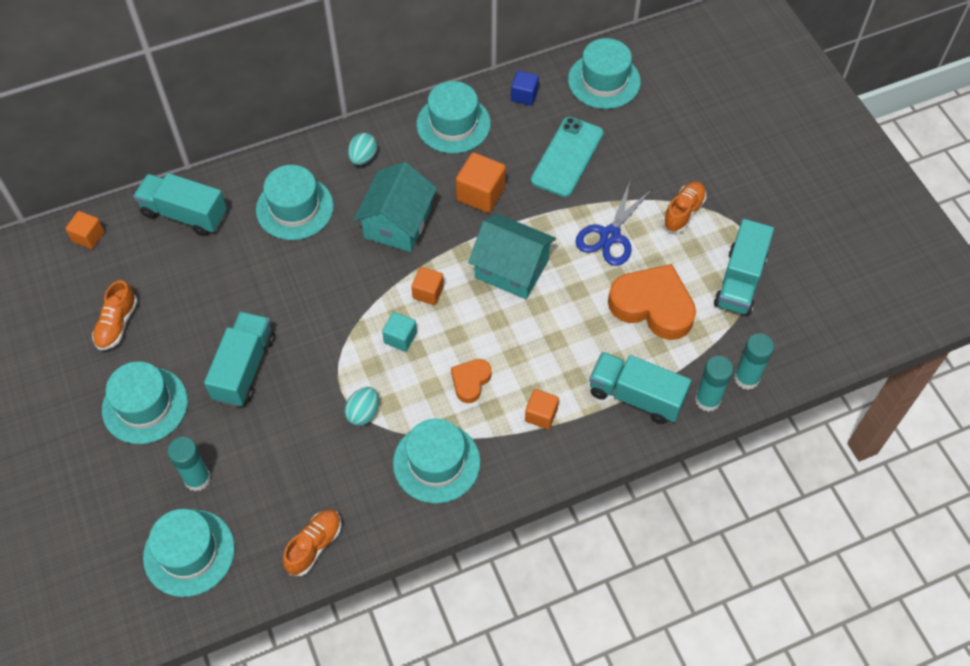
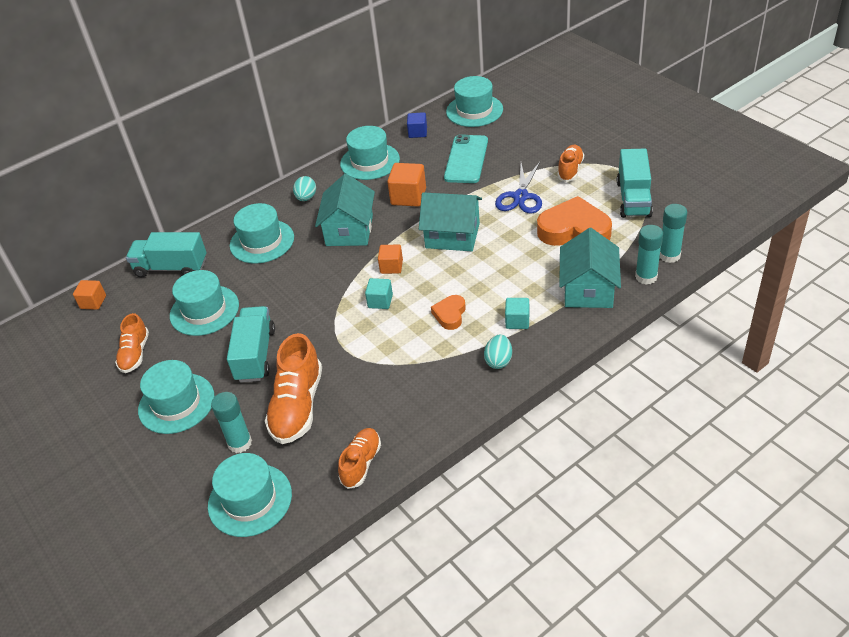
camera: 10 degrees left, 15 degrees down
turquoise egg [344,387,379,426] -> turquoise egg moved to [484,335,512,369]
turquoise hat [393,419,480,504] -> turquoise hat moved to [170,270,239,336]
orange cube [525,389,559,429] -> turquoise cube [505,298,529,329]
turquoise truck [589,352,691,424] -> turquoise house [559,228,621,308]
none -> orange shoe [265,333,322,444]

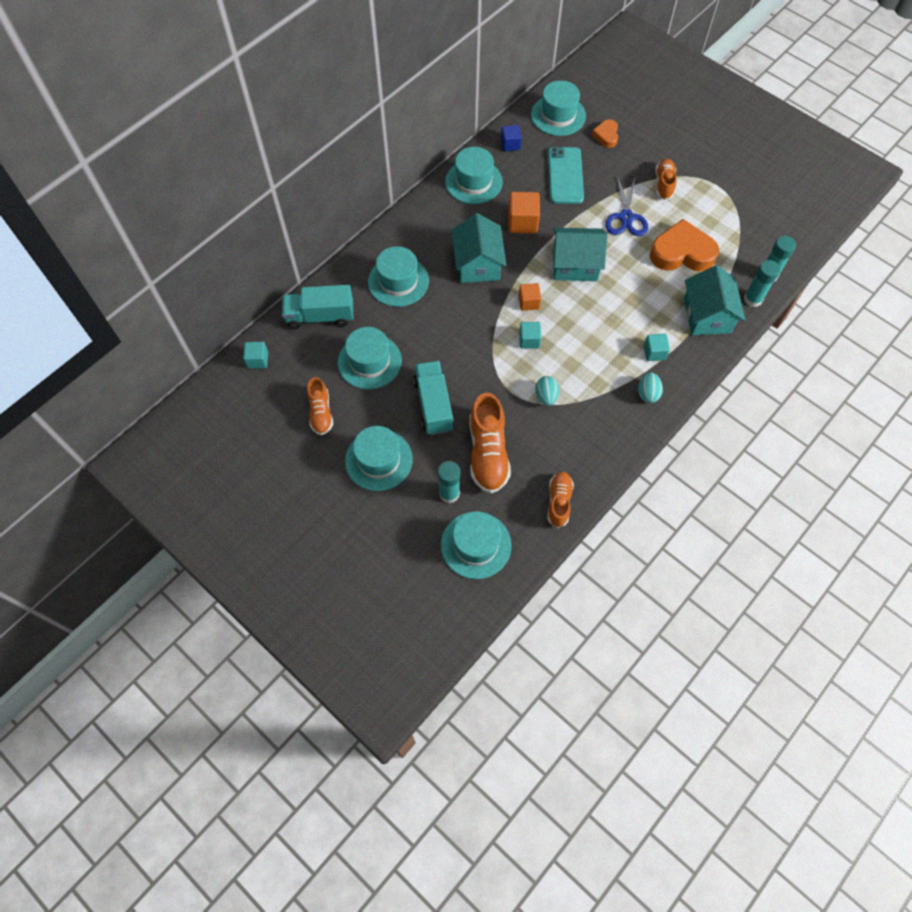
camera: 15 degrees left, 20 degrees up
orange cube [73,280,106,310] -> turquoise cube [243,342,268,369]
turquoise egg [293,176,316,201] -> turquoise egg moved to [535,376,559,406]
orange heart [431,295,466,330] -> orange heart moved to [592,119,618,148]
turquoise truck [617,149,653,218] -> none

